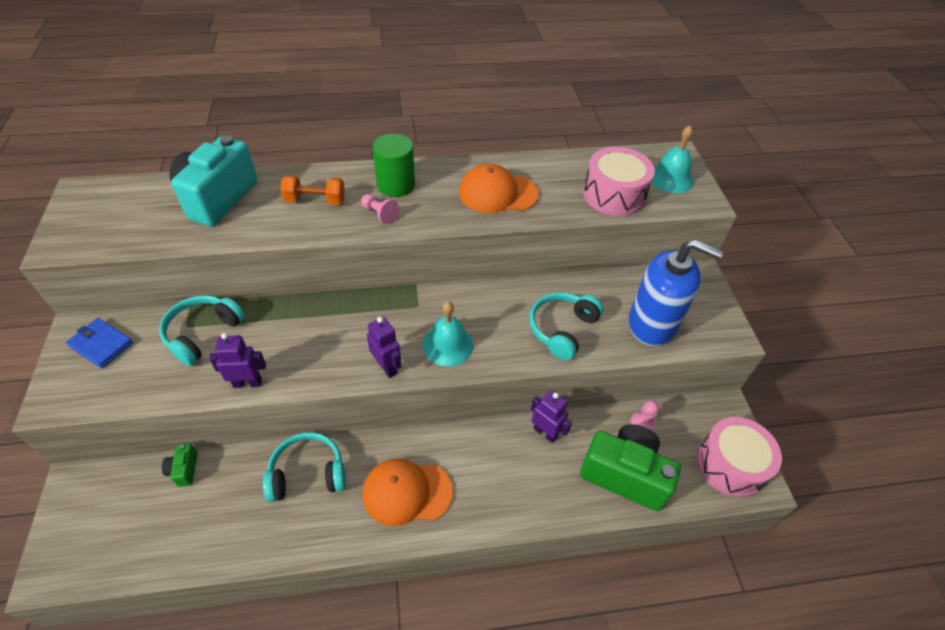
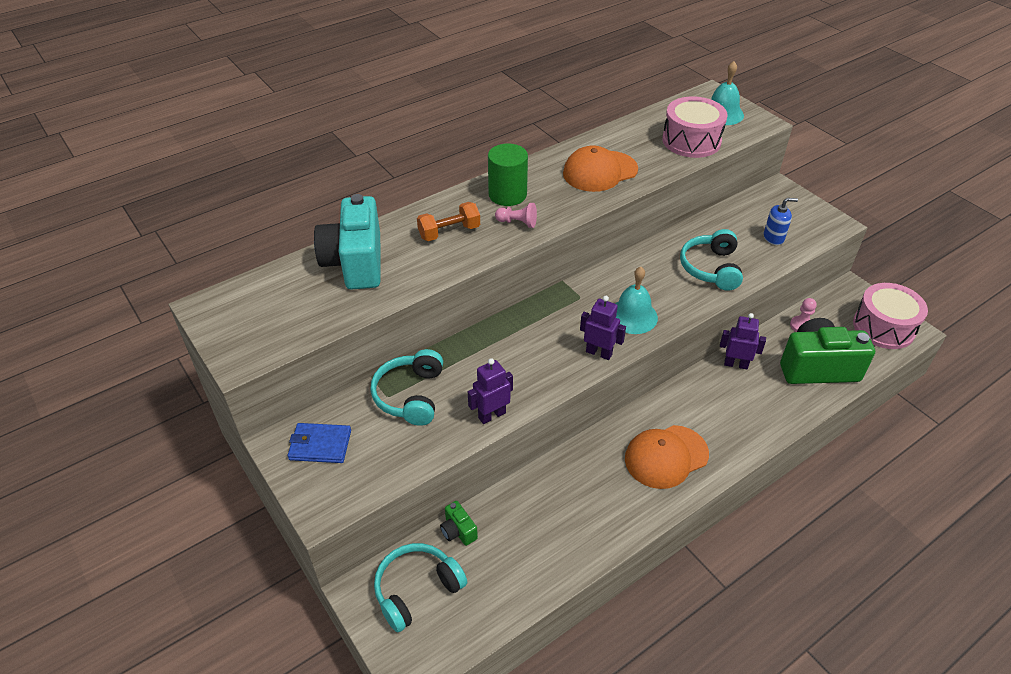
camera: 25 degrees left, 5 degrees down
turquoise headphones [263,432,346,502] -> turquoise headphones moved to [374,543,467,632]
blue soap dispenser [628,239,724,346] -> blue soap dispenser [764,198,798,245], size x0.45

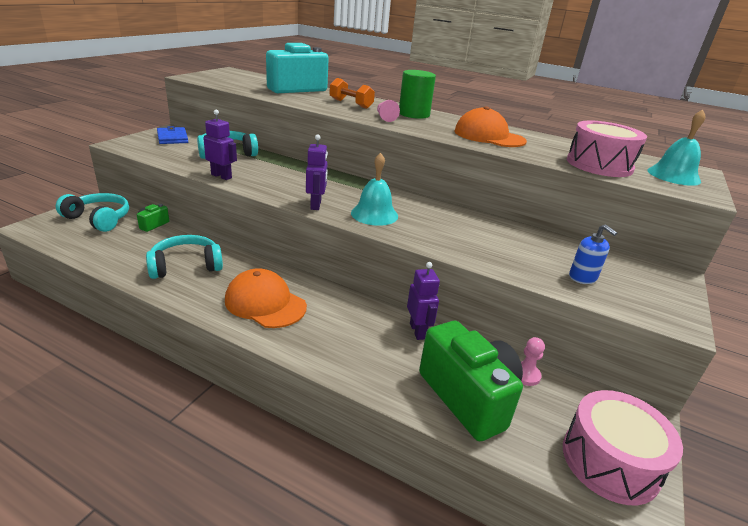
camera: 60 degrees right, 15 degrees down
turquoise headphones [680,229,743,291] -> turquoise headphones moved to [146,235,223,279]

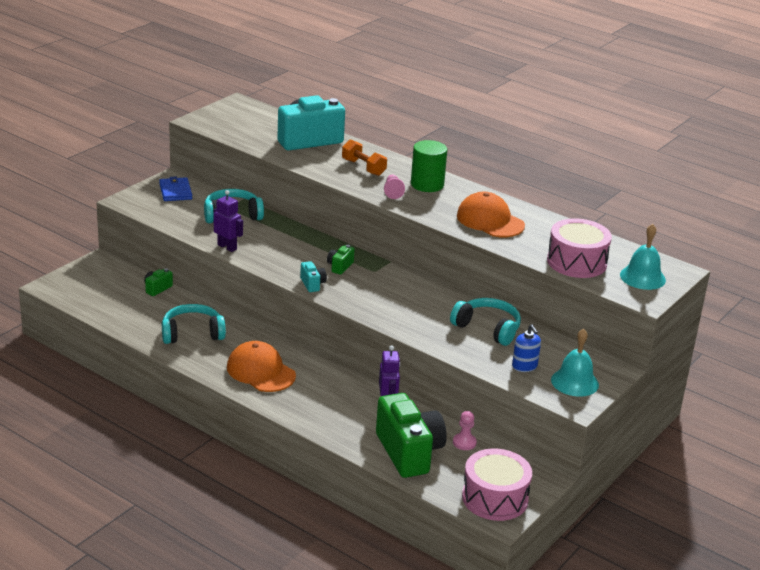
camera: 10 degrees right, 0 degrees up
turquoise headphones [56,193,129,232] -> turquoise headphones moved to [450,298,521,346]
purple robot [306,134,328,210] -> turquoise camera [300,261,327,292]
turquoise bell [351,153,398,226] -> turquoise bell moved to [551,329,599,397]
none -> green camera [327,245,355,275]

